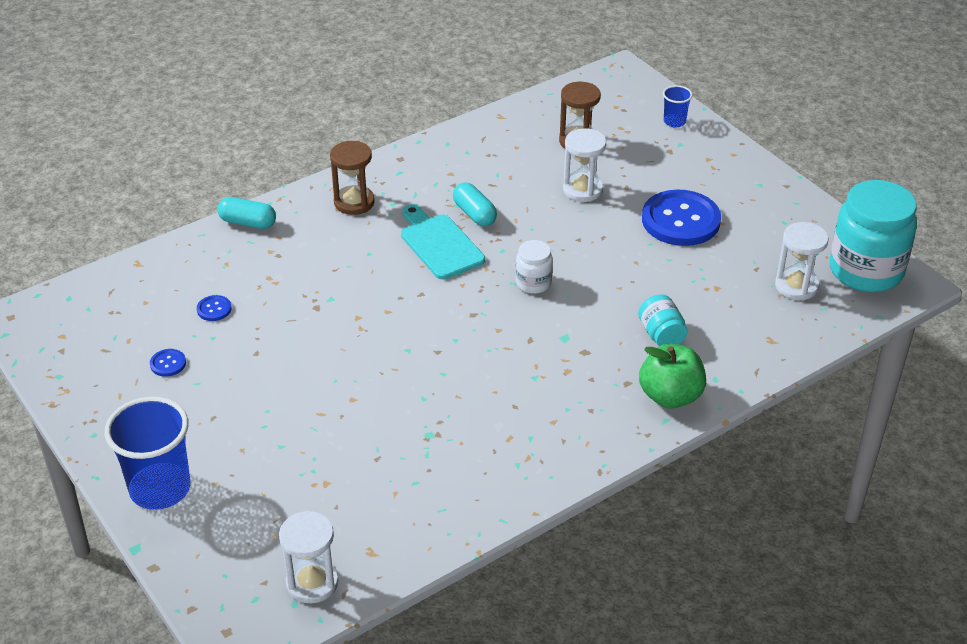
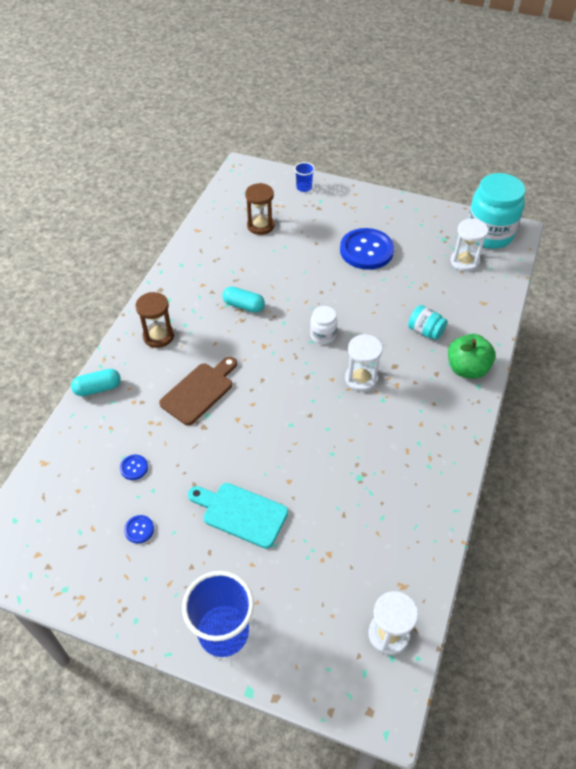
camera: 35 degrees left, 10 degrees up
turquoise cutting board [401,205,485,279] -> turquoise cutting board moved to [188,483,288,549]
white hourglass [563,128,606,202] -> white hourglass moved to [345,334,383,392]
none -> brown cutting board [159,357,237,425]

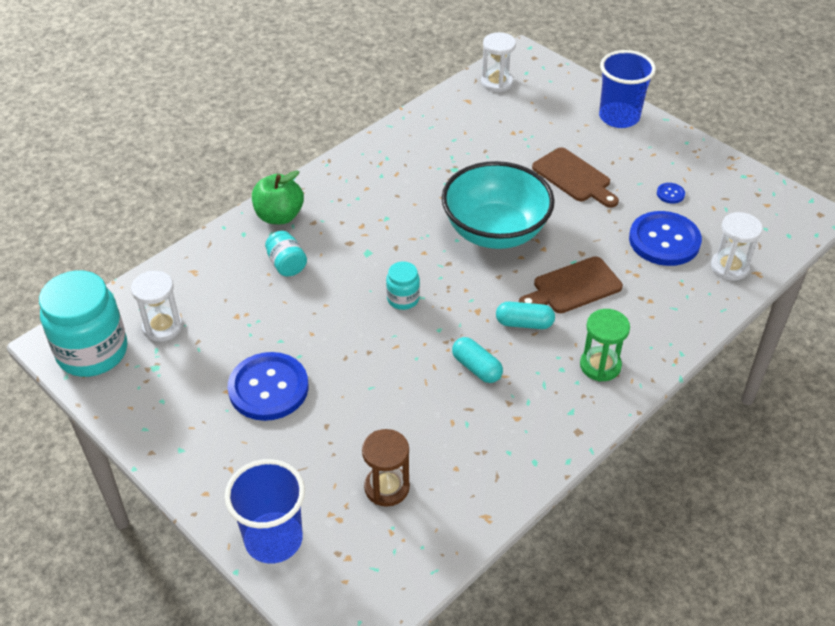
camera: 155 degrees left, 5 degrees down
turquoise capsule [71,369,121,396] -> turquoise capsule moved to [496,302,555,329]
blue button [120,455,148,480] -> blue button [629,211,702,266], size x2.44
brown hourglass [135,292,174,348] -> green hourglass [580,309,630,382]
turquoise cutting board [188,483,288,549] -> brown cutting board [532,147,619,208]
blue cup [294,162,315,192] -> blue cup [225,459,305,564], size x2.09
white jar [310,306,337,344] -> turquoise jar [386,261,420,310]
white hourglass [345,334,383,392] -> white hourglass moved to [711,212,763,281]
none -> turquoise bowl [441,161,555,249]

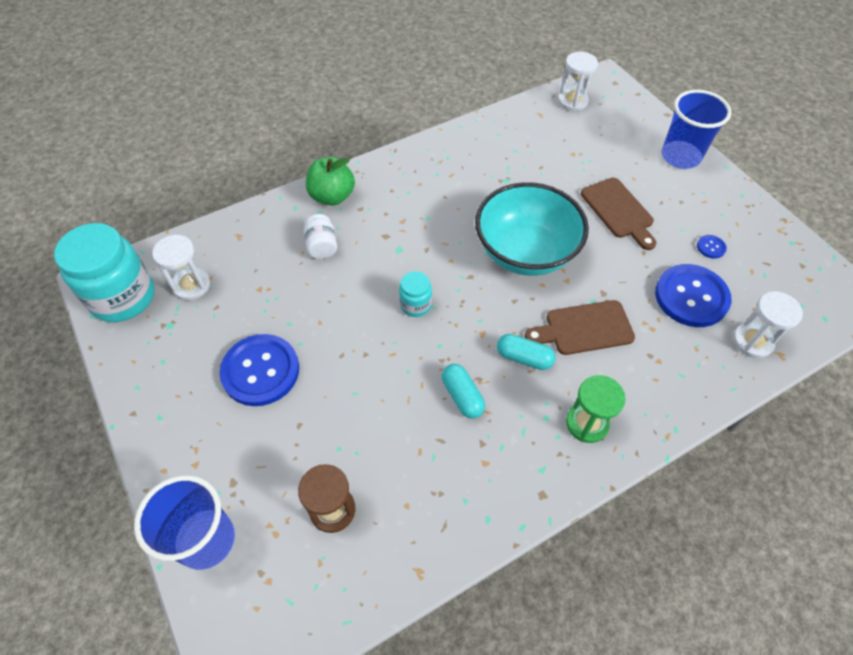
camera: 15 degrees right, 10 degrees up
turquoise jar [265,231,307,276] -> white jar [304,214,338,259]

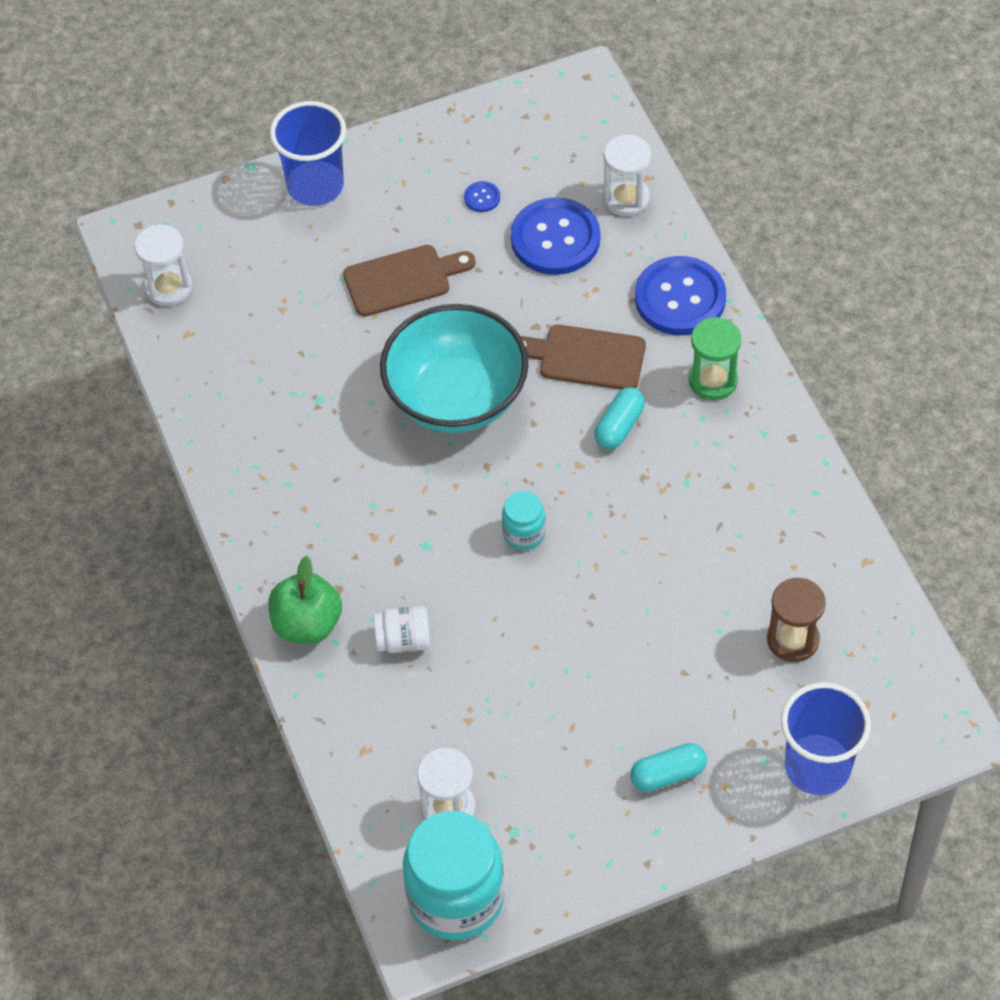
camera: 80 degrees left, 0 degrees up
blue button [219,334,299,406] -> blue button moved to [635,256,726,335]
turquoise capsule [442,364,485,419] -> turquoise capsule moved to [630,743,707,792]
brown cutting board [524,300,635,355] -> brown cutting board turned 105 degrees clockwise [520,325,646,390]

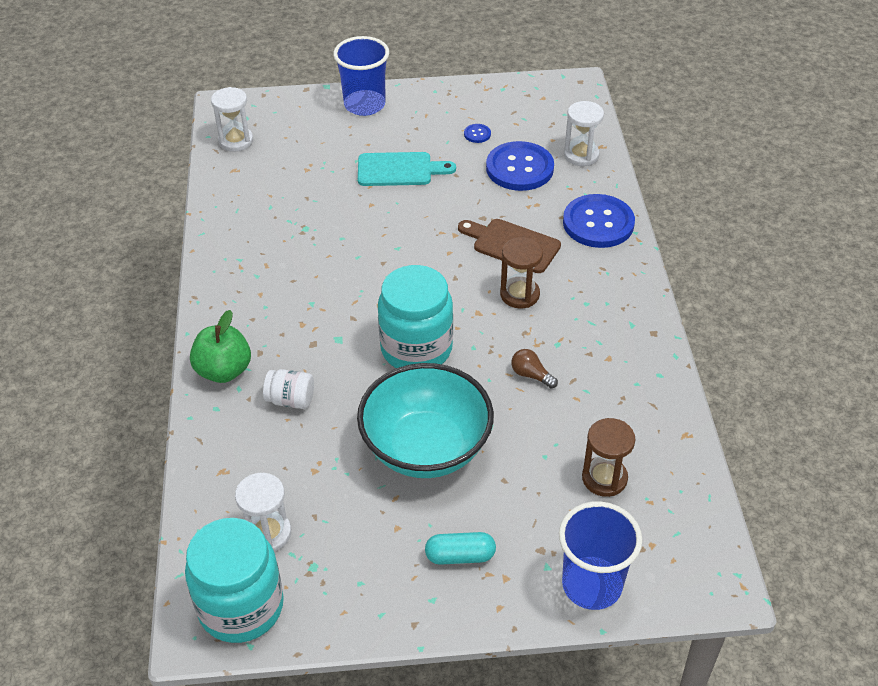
camera: 15 degrees right, 10 degrees down
brown cutting board [343,245,475,317] -> turquoise cutting board [358,152,456,186]
turquoise bowl [380,304,528,433] -> turquoise bowl moved to [357,363,494,478]
turquoise jar [502,491,545,550] -> turquoise jar [378,265,453,368], size x2.09
turquoise capsule [594,387,645,449] -> brown hourglass [500,237,543,308]
green hourglass [689,317,742,400] -> none
none -> brown light bulb [511,349,558,389]

